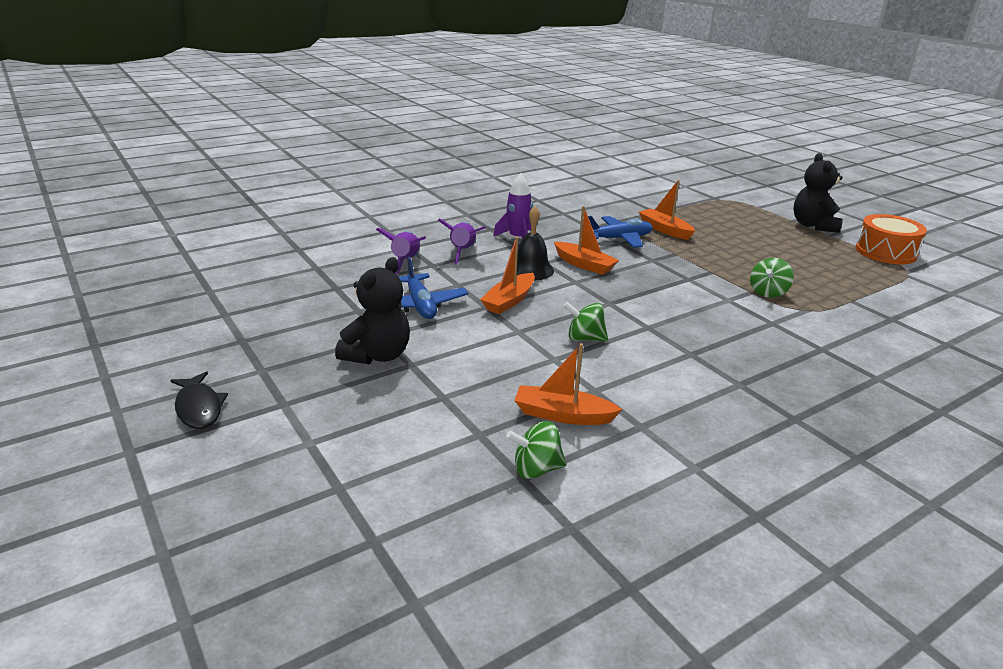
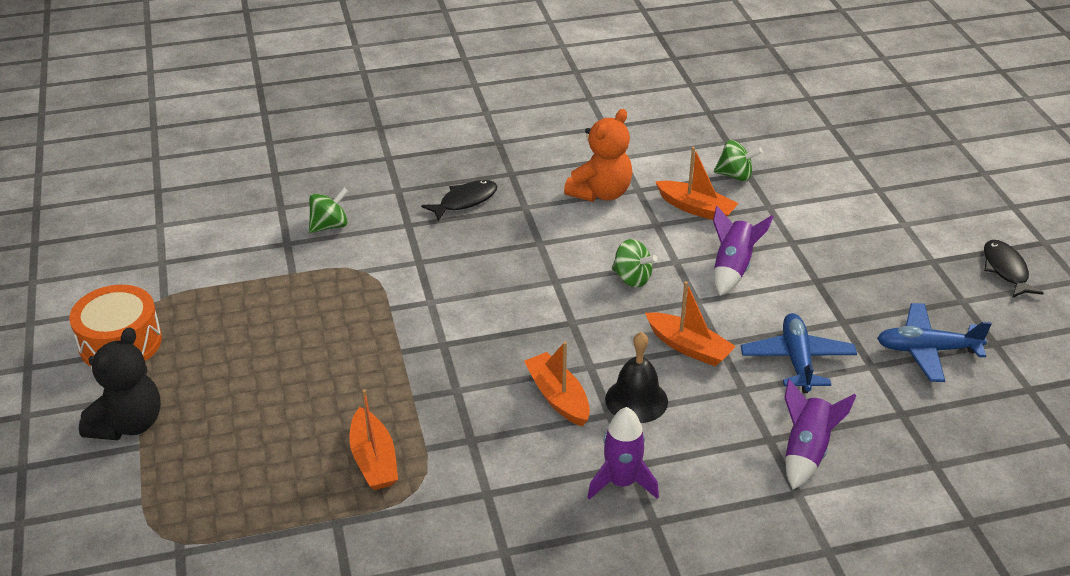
camera: 160 degrees left, 10 degrees up
black teddy bear [335,257,410,365] -> none
purple rocket [438,219,486,264] -> purple rocket moved to [713,206,774,296]
orange boat [480,237,535,314] -> orange boat turned 75 degrees clockwise [645,281,736,366]
blue plane [588,216,653,248] -> blue plane moved to [877,303,992,382]
green spinning top [750,258,794,298] -> green spinning top moved to [309,188,348,233]
none -> black fish [421,180,498,221]
none -> orange teddy bear [564,109,633,202]

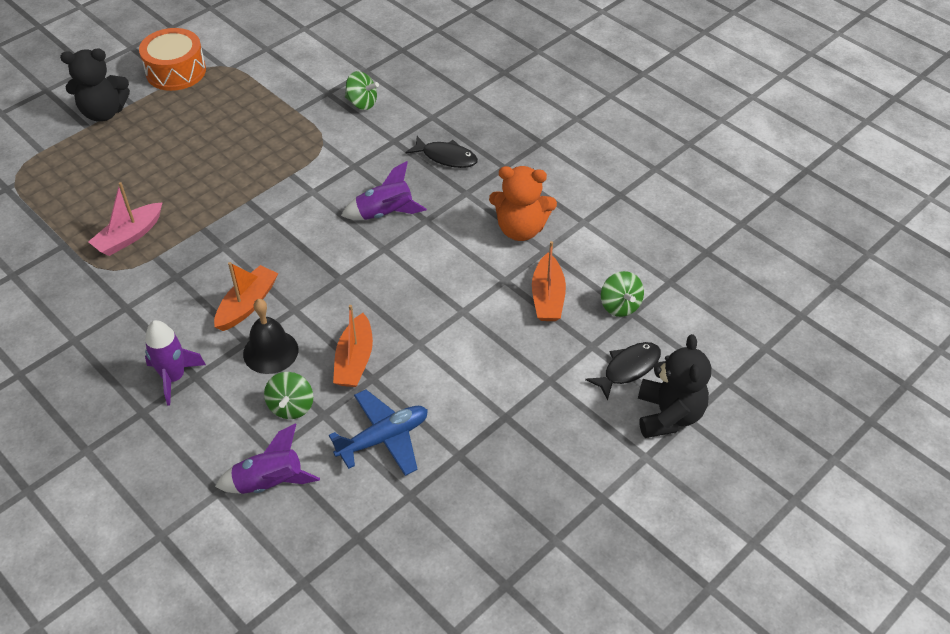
camera: 60 degrees right, 10 degrees up
orange boat [349,389,398,490] -> pink boat [88,182,163,256]
green spinning top [612,239,657,287] -> green spinning top moved to [264,372,313,419]
purple rocket [713,206,774,296] -> purple rocket moved to [341,161,427,220]
blue plane [877,303,992,382] -> none
black fish [984,240,1044,298] -> black fish moved to [585,342,661,400]
none -> black teddy bear [638,334,711,438]

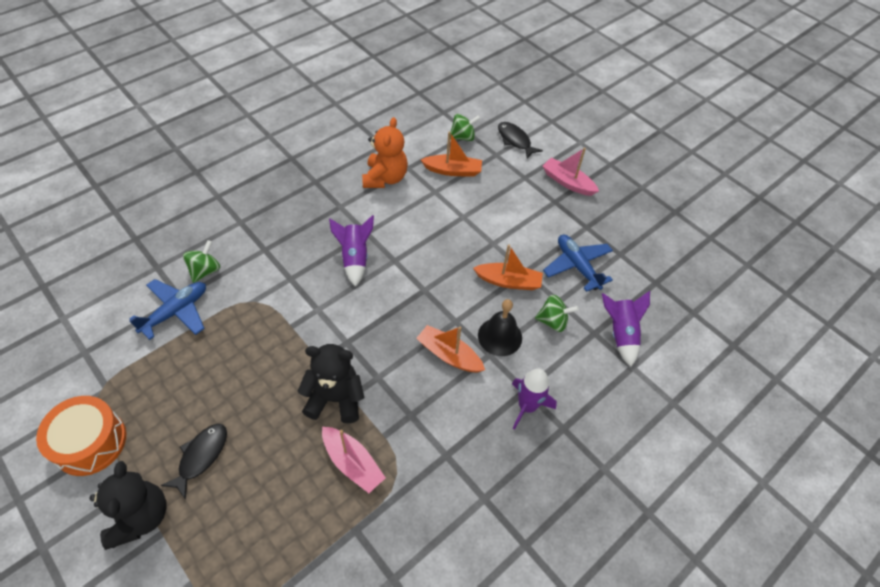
camera: 90 degrees left, 5 degrees up
black fish [406,136,478,168] -> black fish moved to [161,424,227,500]
black teddy bear [638,334,711,438] -> black teddy bear moved to [298,344,364,423]
none -> blue plane [129,279,206,340]
none -> pink boat [543,148,599,196]

